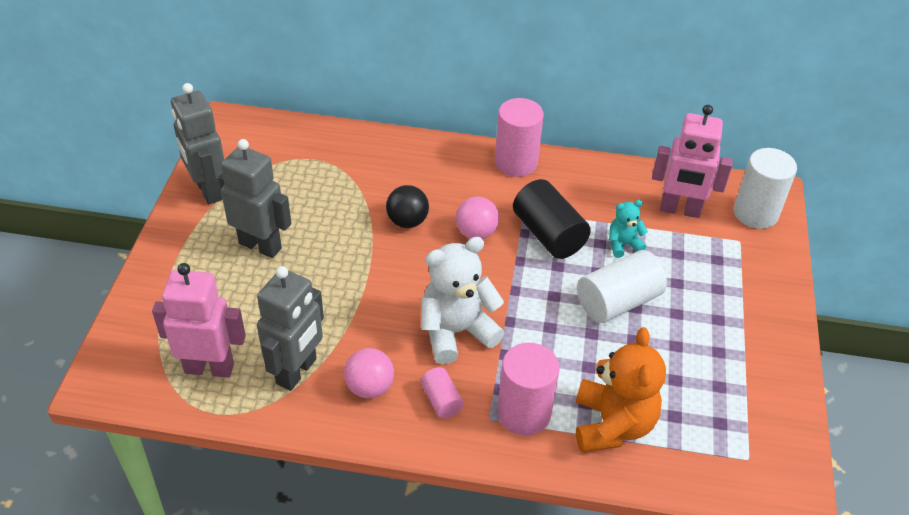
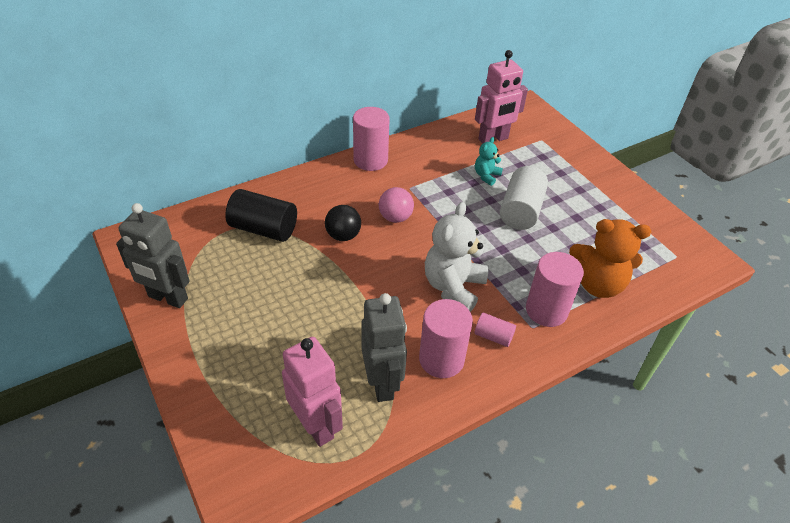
camera: 40 degrees left, 0 degrees up
pink robot [152,263,246,378] -> pink robot turned 90 degrees clockwise [282,337,343,447]
grey robot [218,139,291,258] -> none
pink ball [344,348,394,398] -> pink cylinder [419,299,473,378]
black cylinder [513,179,591,259] -> black cylinder moved to [225,189,297,242]
orange teddy bear [576,327,666,452] -> orange teddy bear turned 135 degrees clockwise [569,219,651,298]
white cylinder [733,148,797,229] -> none

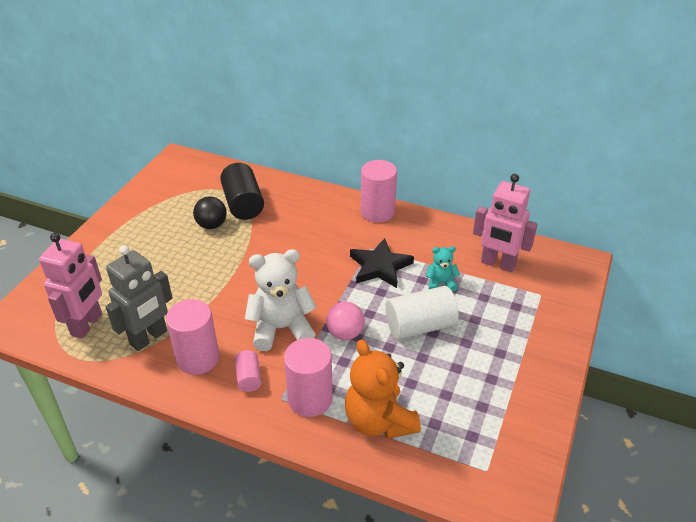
camera: 55 degrees right, 5 degrees down
grey robot [116,203,190,308] -> none
black ball [325,205,361,241] -> black ball moved to [193,196,227,229]
pink ball [379,187,414,223] -> pink ball moved to [326,302,365,340]
none -> black star [350,238,414,288]

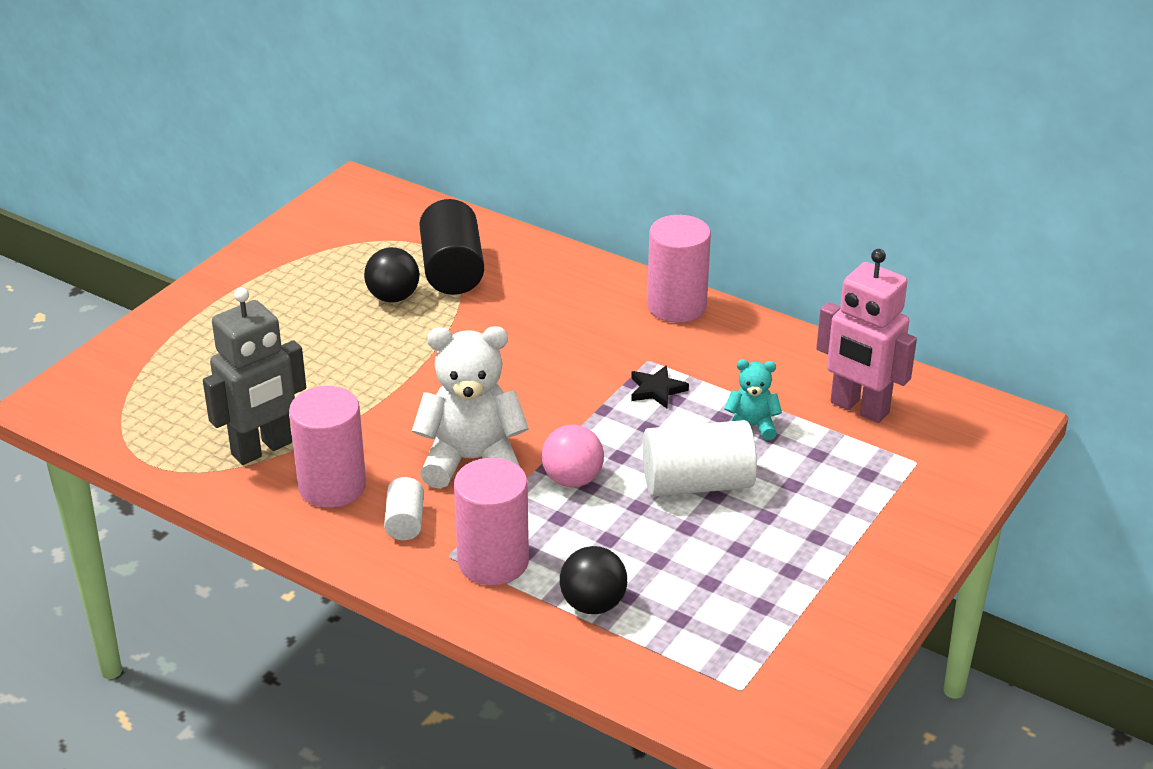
camera: 10 degrees right, 5 degrees down
pink robot [39,233,102,338] -> none
pink cylinder [235,350,261,392] -> white cylinder [384,477,424,540]
orange teddy bear [345,339,421,439] -> black ball [560,546,627,614]
black star [350,238,414,288] -> black star [631,365,689,408], size x0.55

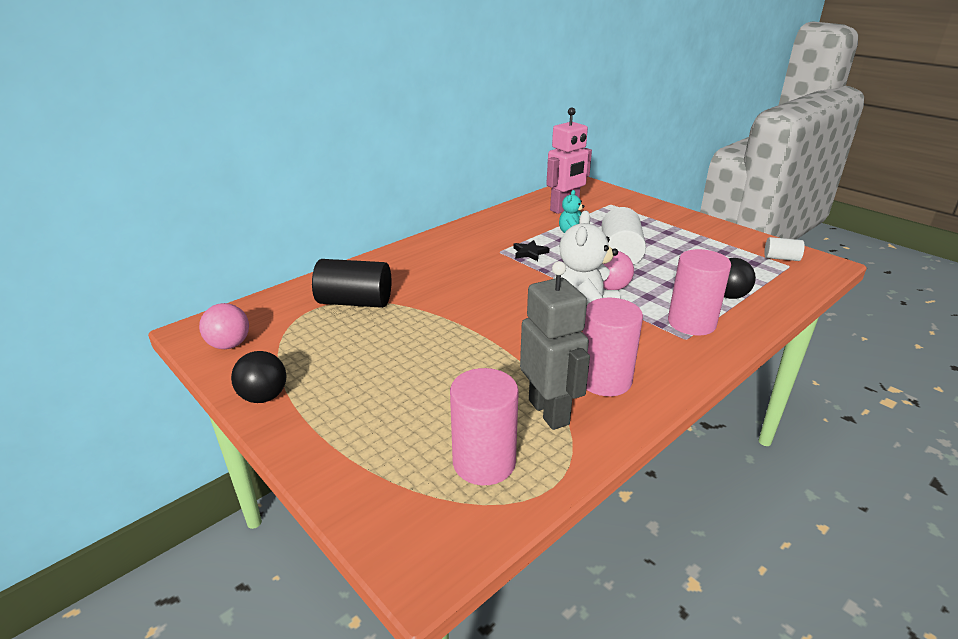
camera: 75 degrees left, 5 degrees down
black ball [364,247,419,303] -> black ball moved to [231,351,287,403]
white cylinder [384,477,424,540] -> white cylinder moved to [764,237,805,261]
pink cylinder [647,215,711,323] -> pink cylinder moved to [450,368,519,485]
none -> pink ball [199,303,249,349]

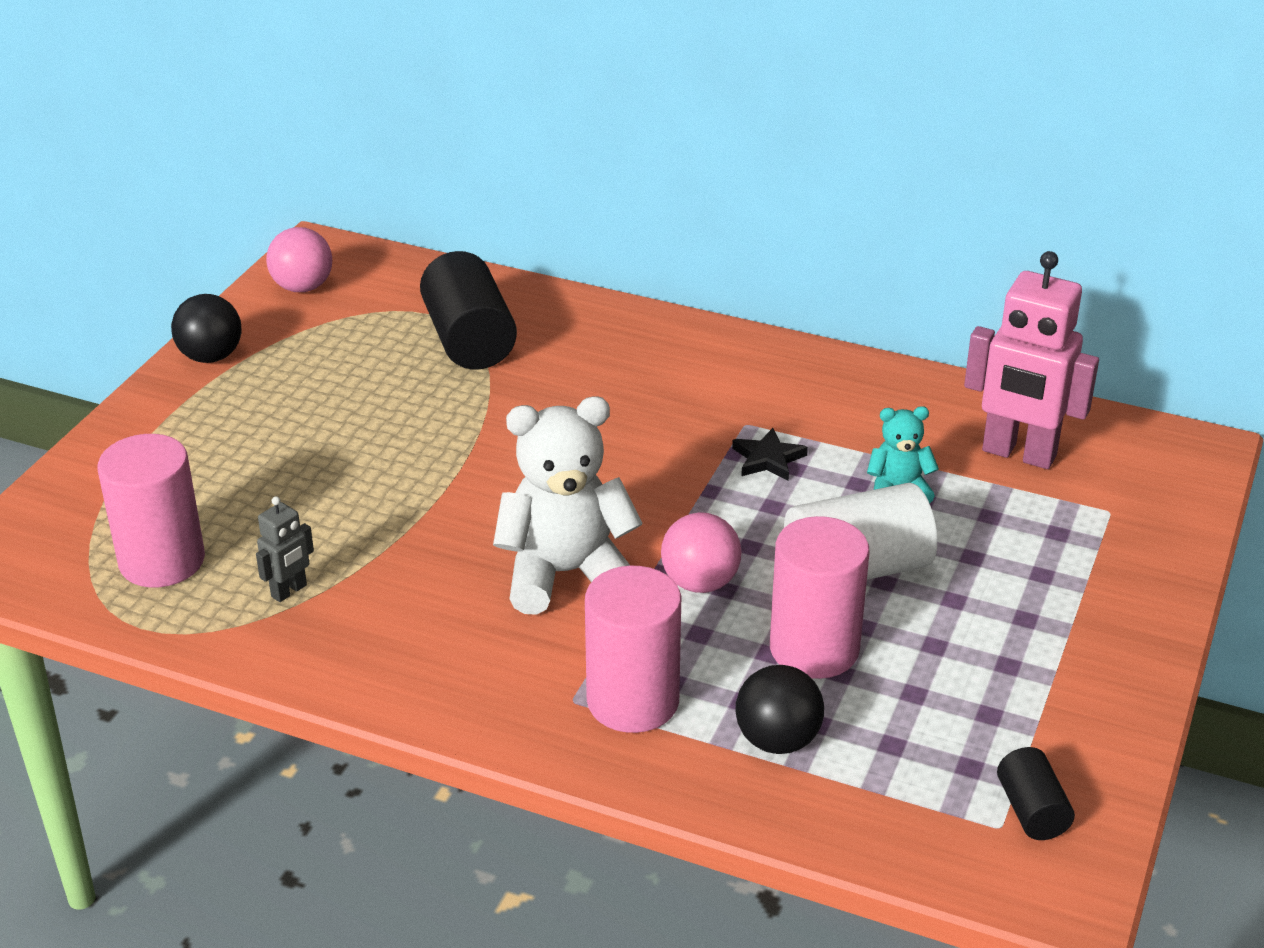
camera: 65 degrees right, 5 degrees up
grey robot [520,261,590,430] -> grey robot [256,496,314,602], size x0.47
pink cylinder [582,298,643,396] -> pink cylinder moved to [770,516,870,679]
white cylinder [764,237,805,261] -> black cylinder [997,747,1075,840]

